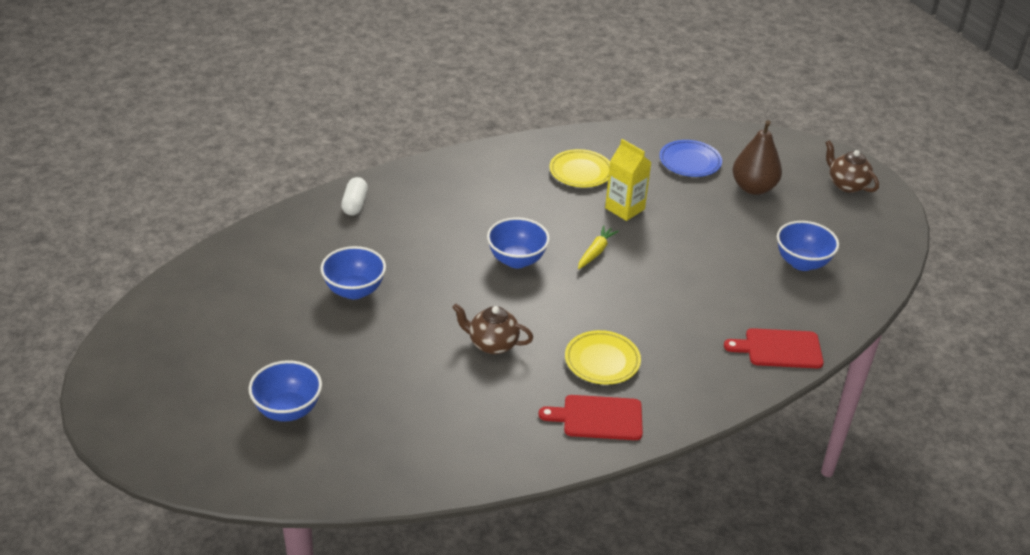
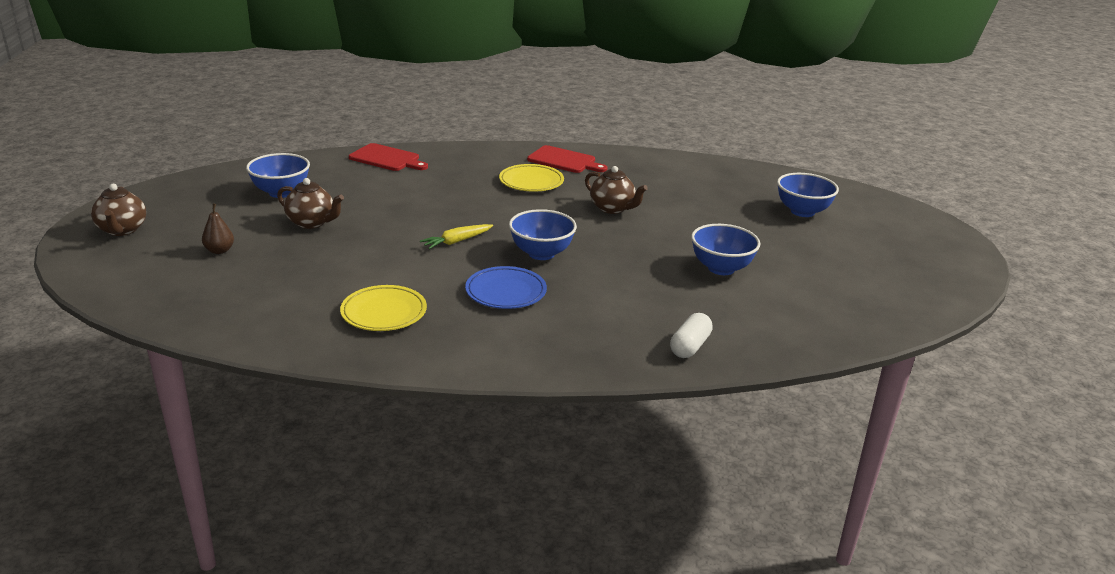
camera: 155 degrees left, 10 degrees down
yellow carton [605,139,652,221] -> none
blue plate [659,140,722,177] -> blue plate moved to [465,266,547,309]
brown pear [732,120,782,195] -> brown pear [202,204,234,254], size x0.52
none -> brown teapot [277,178,344,229]

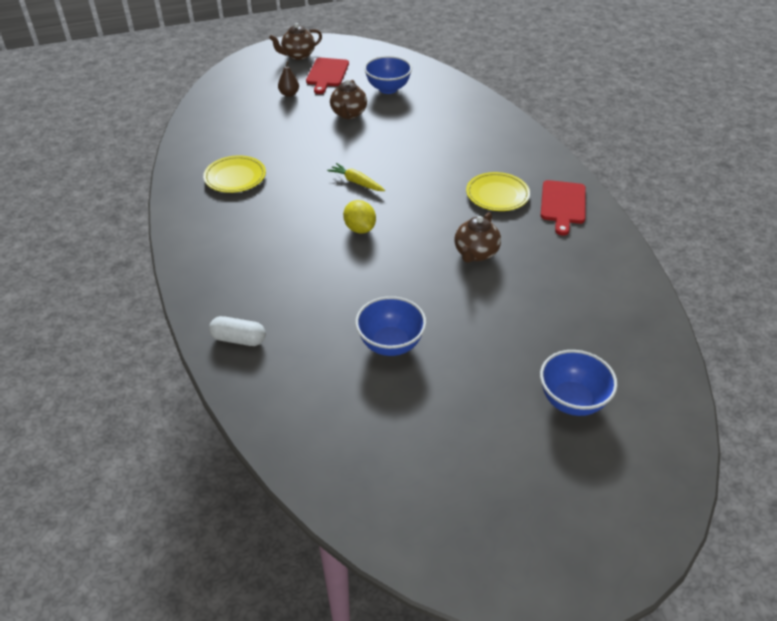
camera: 75 degrees right, 15 degrees up
red cutting board [349,143,428,171] -> red cutting board moved to [306,58,349,94]
blue plate [465,266,547,309] -> none
blue bowl [509,209,577,260] -> yellow lemon [343,200,376,234]

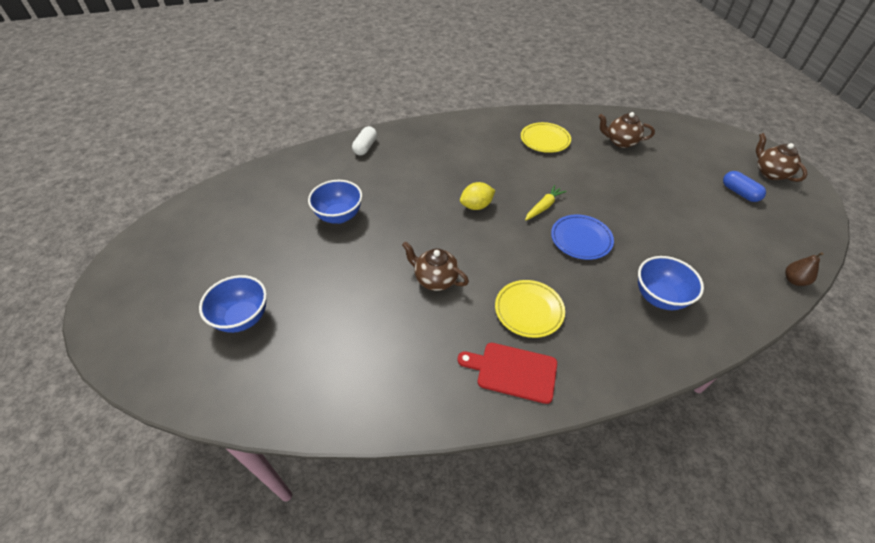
camera: 95 degrees right, 5 degrees up
brown pear [278,61,299,97] -> brown pear moved to [785,252,824,286]
red cutting board [306,58,349,94] -> blue capsule [723,171,766,202]
brown teapot [330,79,367,119] -> brown teapot moved to [598,112,655,148]
blue bowl [364,56,412,94] -> blue bowl moved to [638,256,704,310]
none -> blue plate [551,215,614,260]

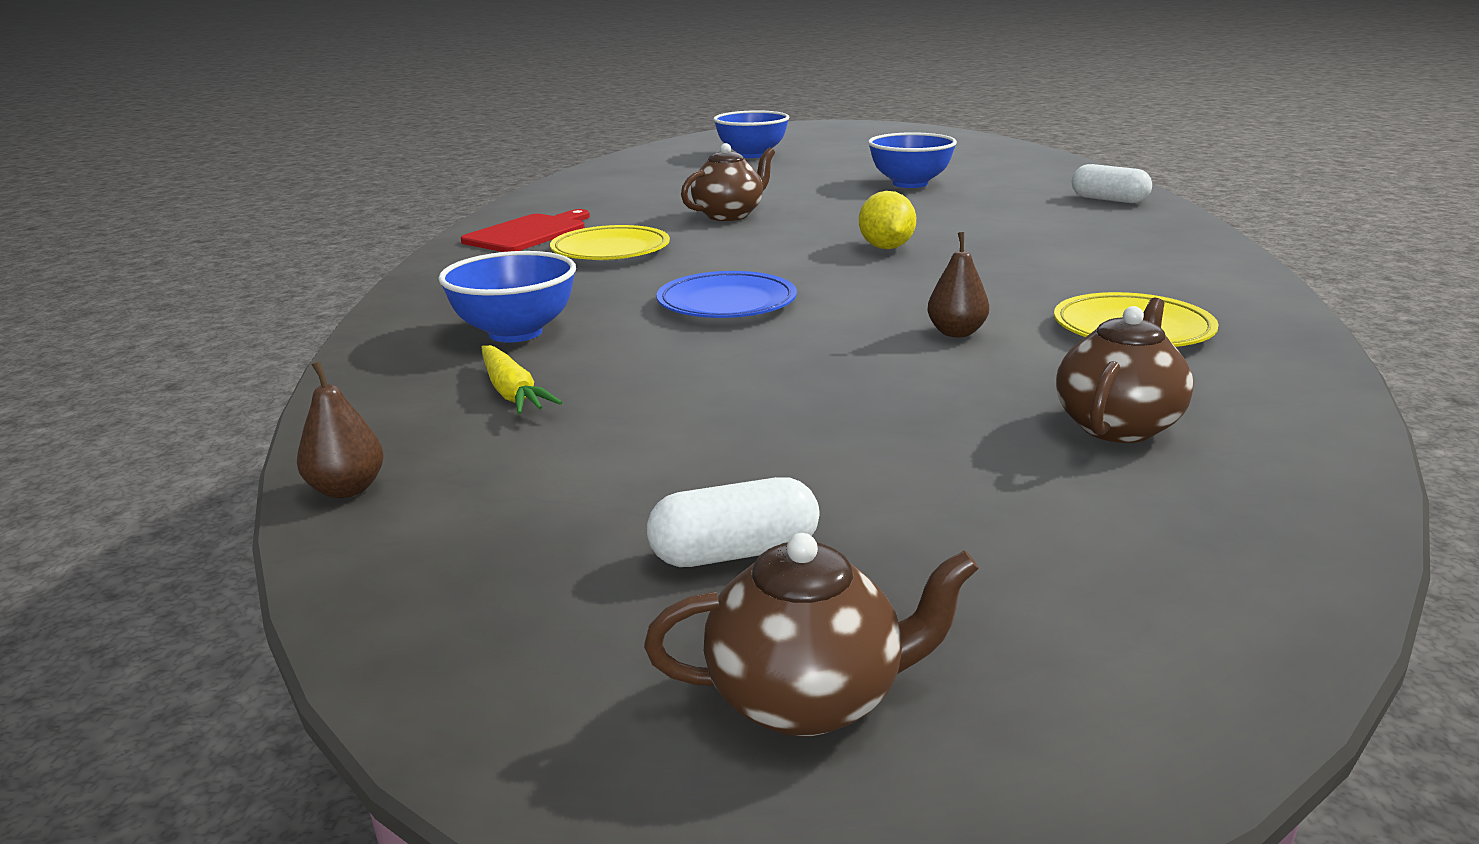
camera: 110 degrees right, 25 degrees down
yellow carrot [525,185,566,221] -> yellow carrot moved to [481,345,562,414]
blue capsule [723,171,766,202] -> white capsule [647,477,819,567]
none -> brown pear [927,232,989,337]

